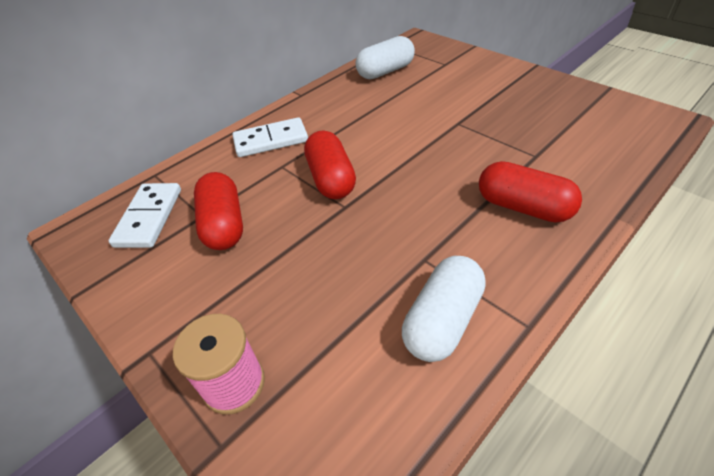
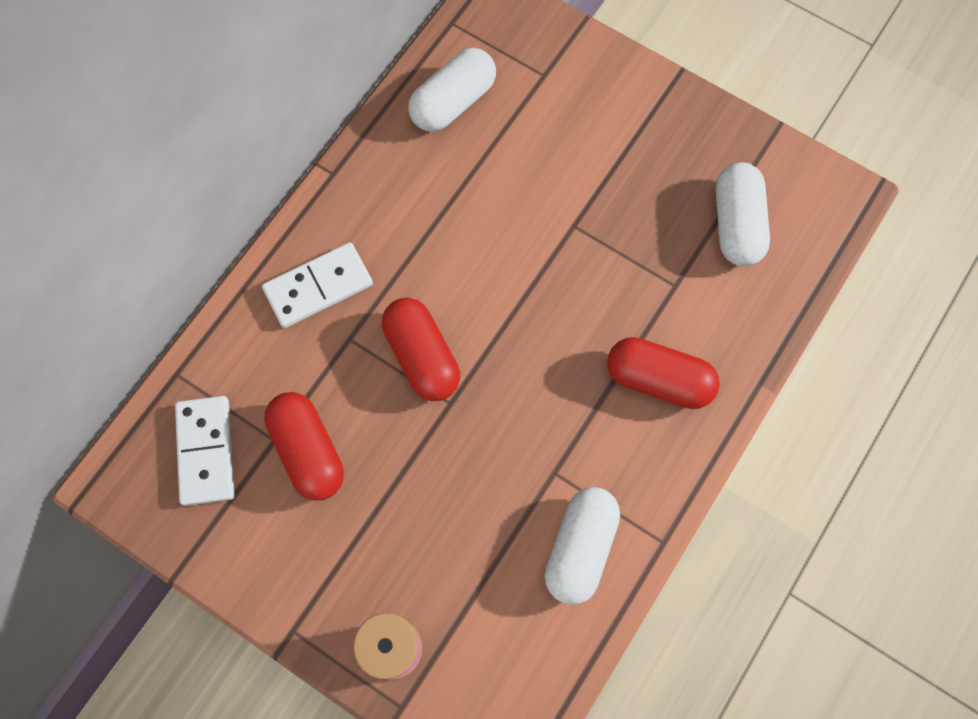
camera: 15 degrees left, 25 degrees up
none -> white capsule [716,162,770,266]

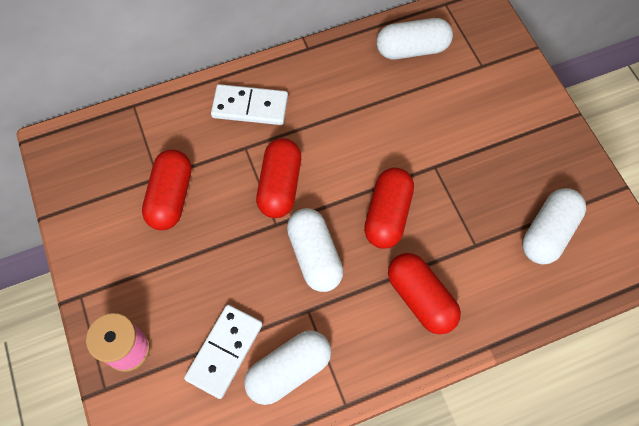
camera: 35 degrees right, 5 degrees down
white domino [175,396,235,506] -> white domino moved to [184,305,263,399]
none -> white capsule [287,208,343,292]
none -> red capsule [364,167,414,249]

